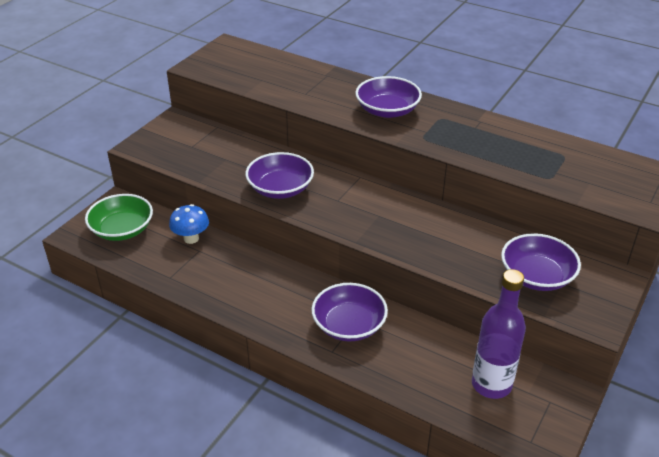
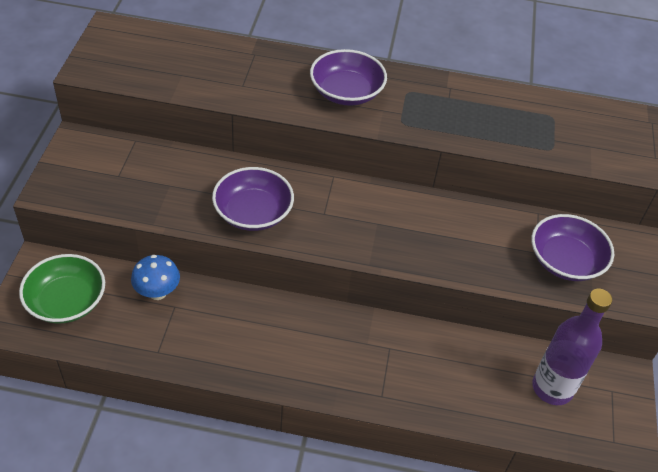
camera: 25 degrees left, 10 degrees up
purple bowl [311,283,388,341] -> none

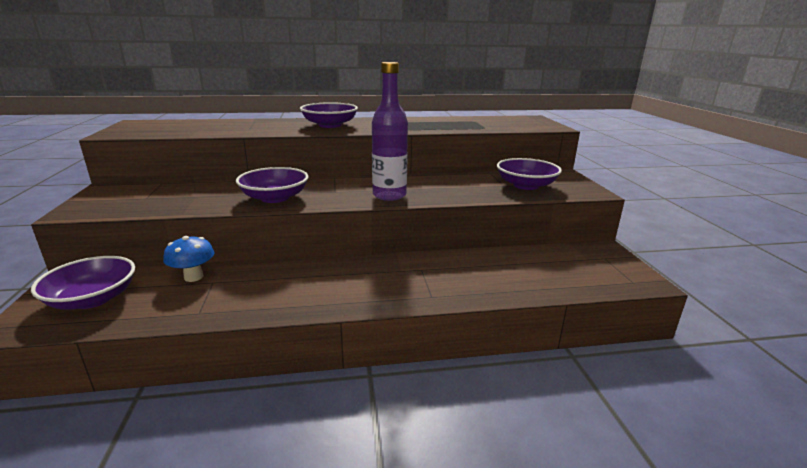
camera: 15 degrees left, 25 degrees down
green bowl [19,254,105,323] -> purple bowl [31,256,135,310]
purple bottle [532,289,612,405] -> purple bottle moved to [372,62,408,201]

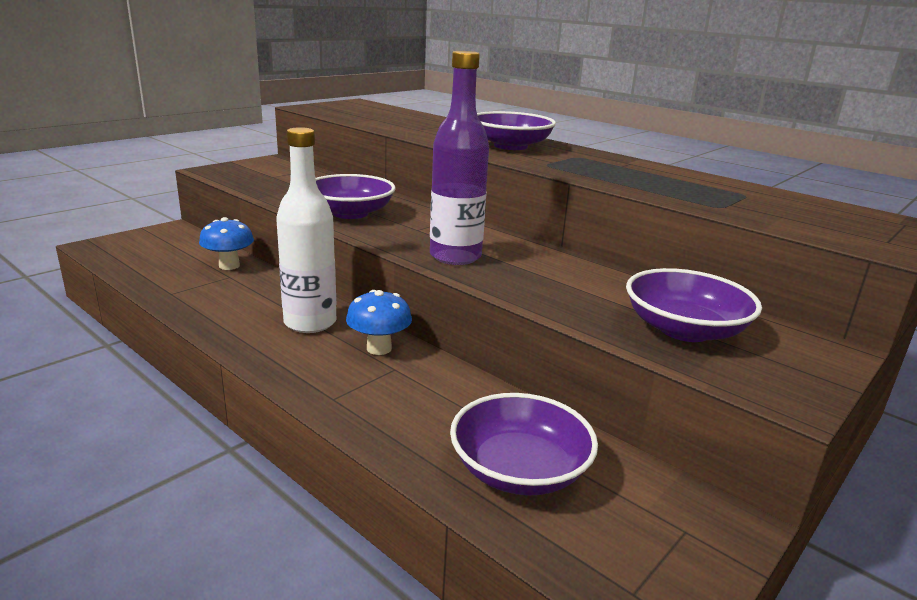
camera: 50 degrees right, 0 degrees up
purple bowl [31,256,135,310] -> purple bowl moved to [450,393,598,495]
none -> white bottle [276,127,336,333]
none -> blue mushroom [346,290,412,355]

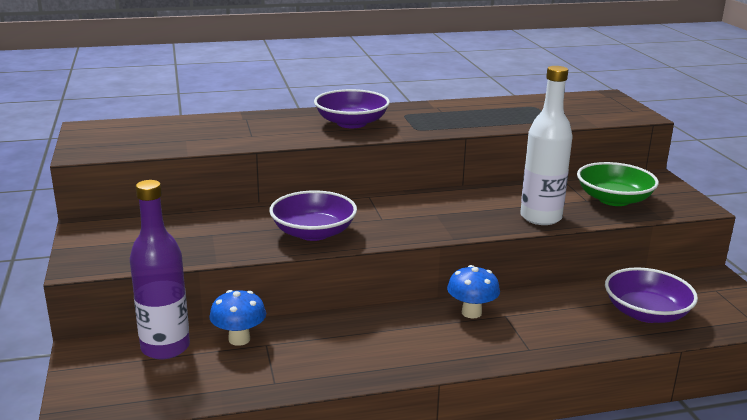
camera: 55 degrees left, 0 degrees up
white bottle [276,127,336,333] -> white bottle moved to [520,66,573,225]
purple bottle [430,51,489,265] -> purple bottle moved to [130,180,190,359]
purple bowl [626,268,762,342] -> green bowl [577,162,659,206]

